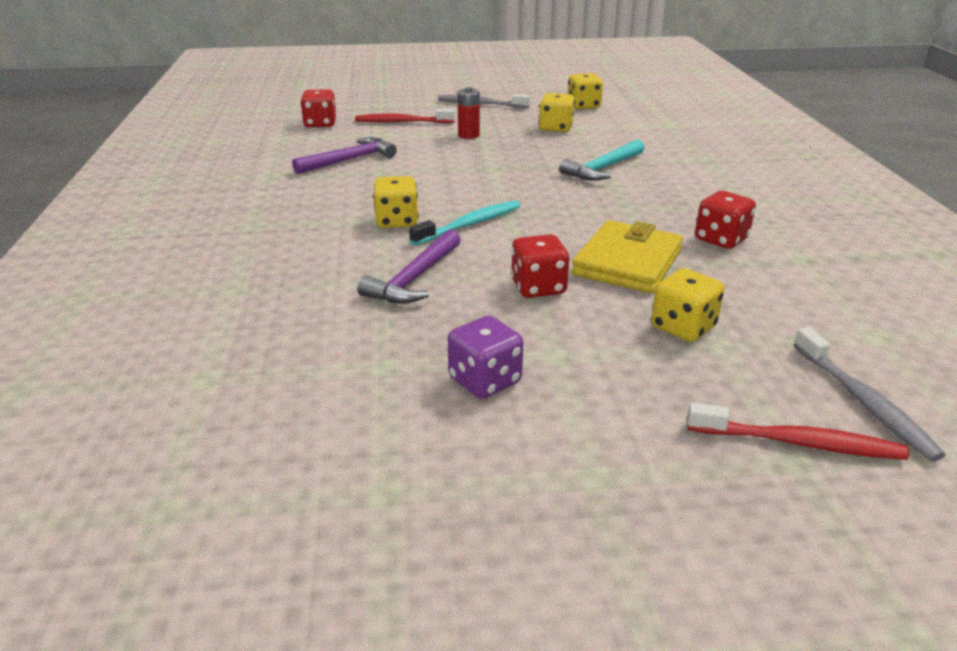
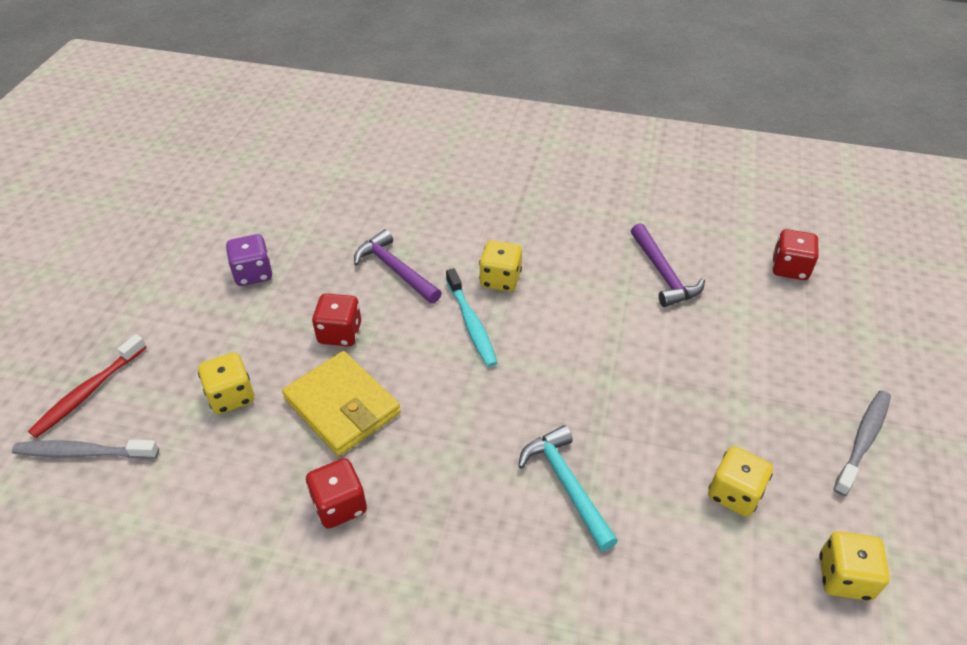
camera: 110 degrees right, 15 degrees up
red toothbrush [355,109,455,123] -> none
red battery [457,87,480,139] -> none

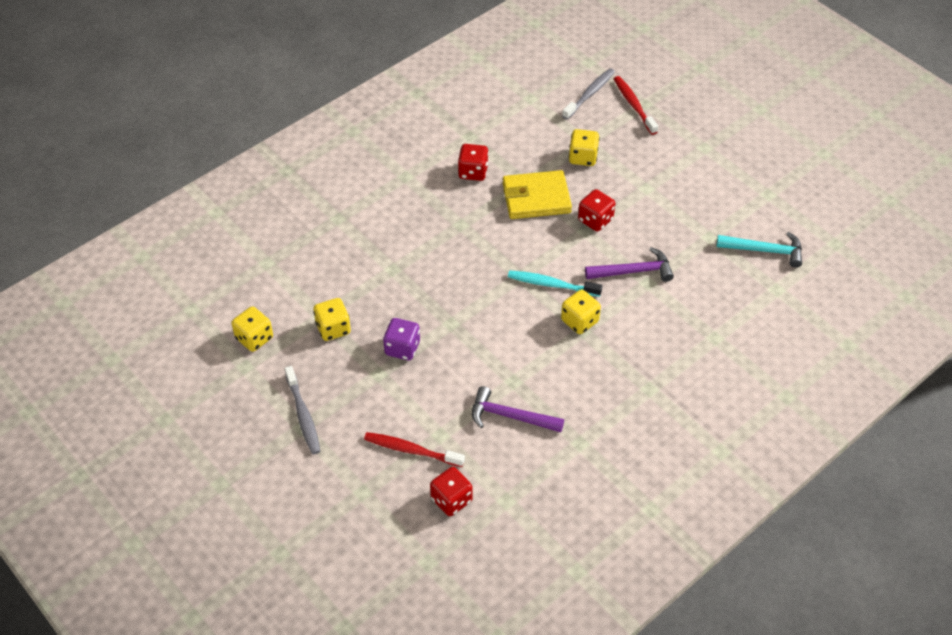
camera: 125 degrees right, 5 degrees up
purple dice [226,234,272,286] -> purple dice moved to [383,318,420,360]
turquoise hammer [518,425,618,551] -> turquoise hammer moved to [716,232,802,268]
none -> red toothbrush [364,432,465,467]

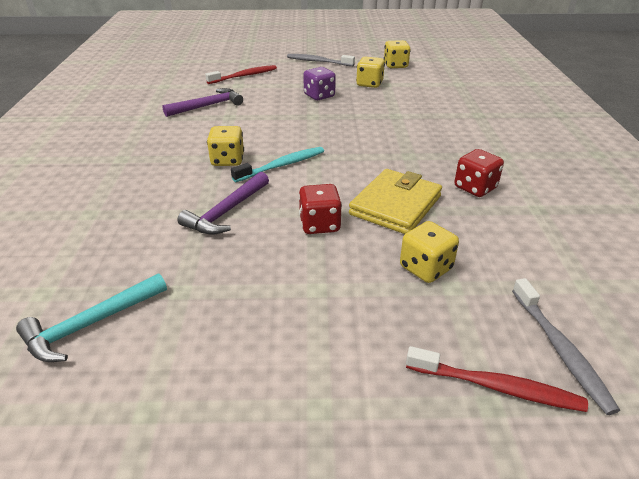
camera: 130 degrees right, 15 degrees down
red dice [430,467,473,516] -> none

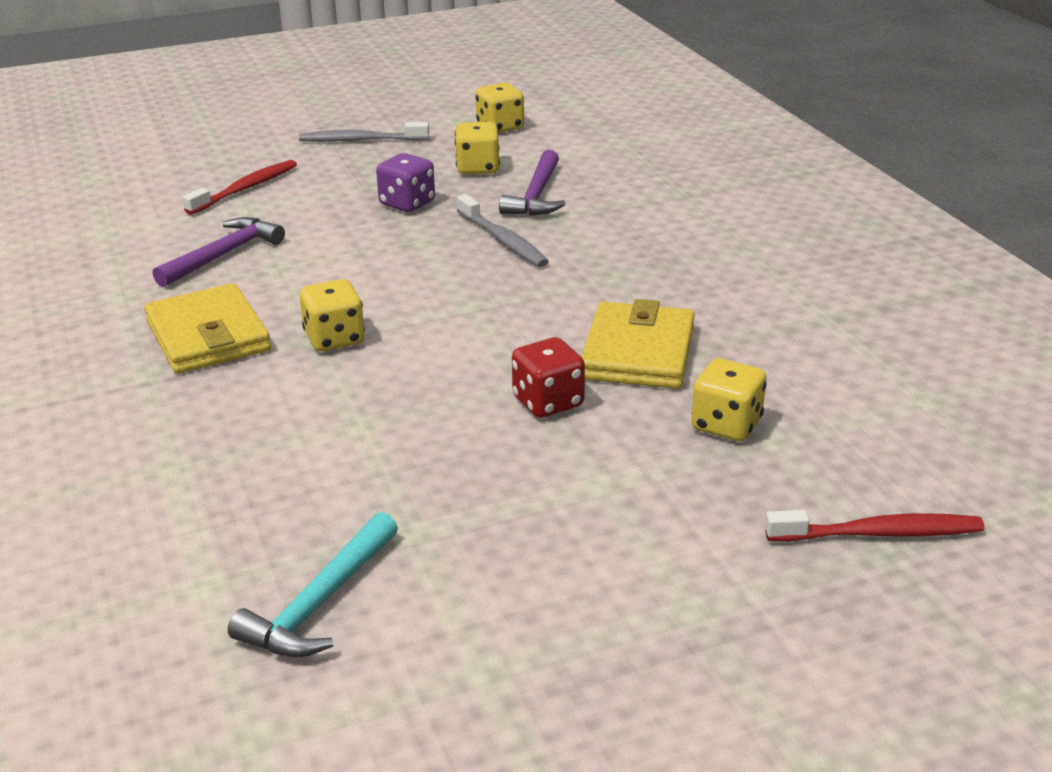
camera: 20 degrees left, 5 degrees down
purple hammer [177,172,269,235] -> purple hammer moved to [499,150,566,216]
turquoise toothbrush [231,147,324,182] -> none
red dice [454,149,504,197] -> none
grey toothbrush [512,278,620,415] -> grey toothbrush moved to [457,194,549,267]
none -> yellow wallet [144,283,271,374]

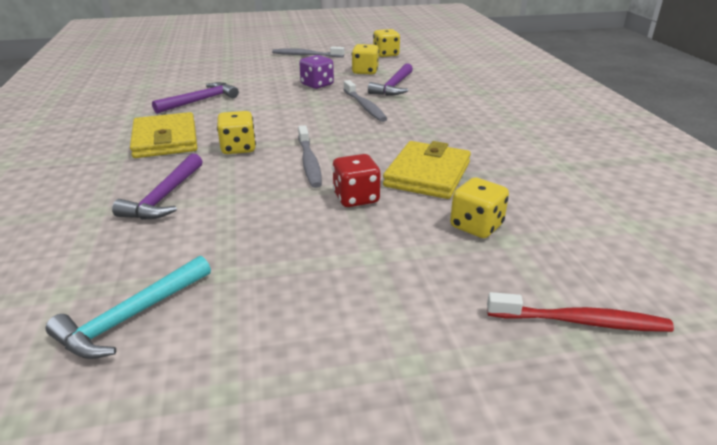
camera: 10 degrees right, 0 degrees up
red toothbrush [182,160,297,215] -> none
none -> purple hammer [112,153,203,220]
none -> grey toothbrush [298,125,322,188]

